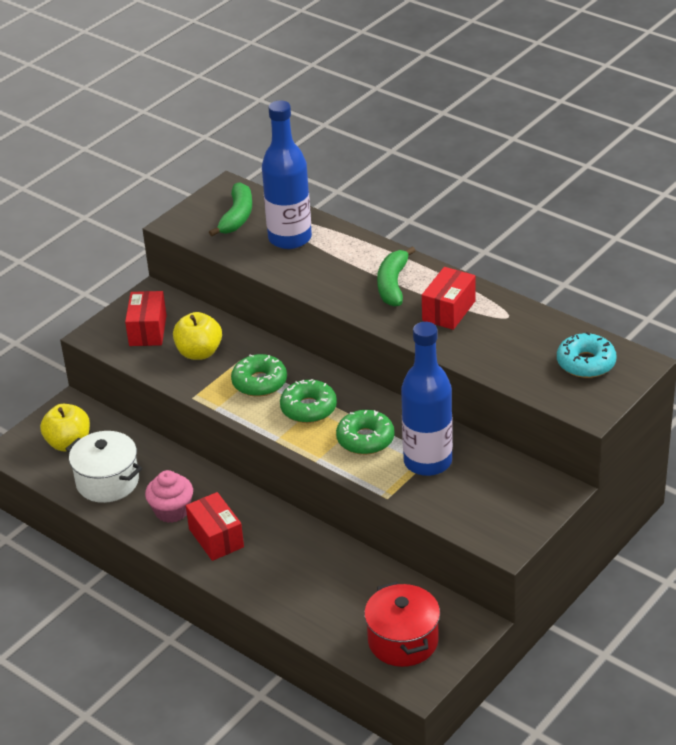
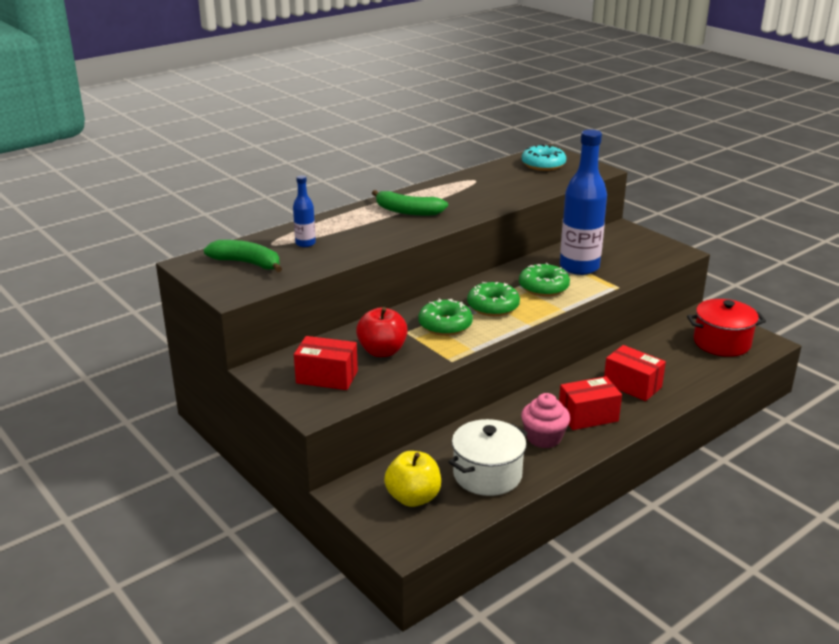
camera: 80 degrees left, 10 degrees down
yellow apple [173,312,222,360] -> red apple [356,307,408,357]
blue bottle [262,100,312,249] -> blue bottle [293,175,316,247], size x0.47
red box [422,267,476,330] -> red box moved to [604,345,666,401]

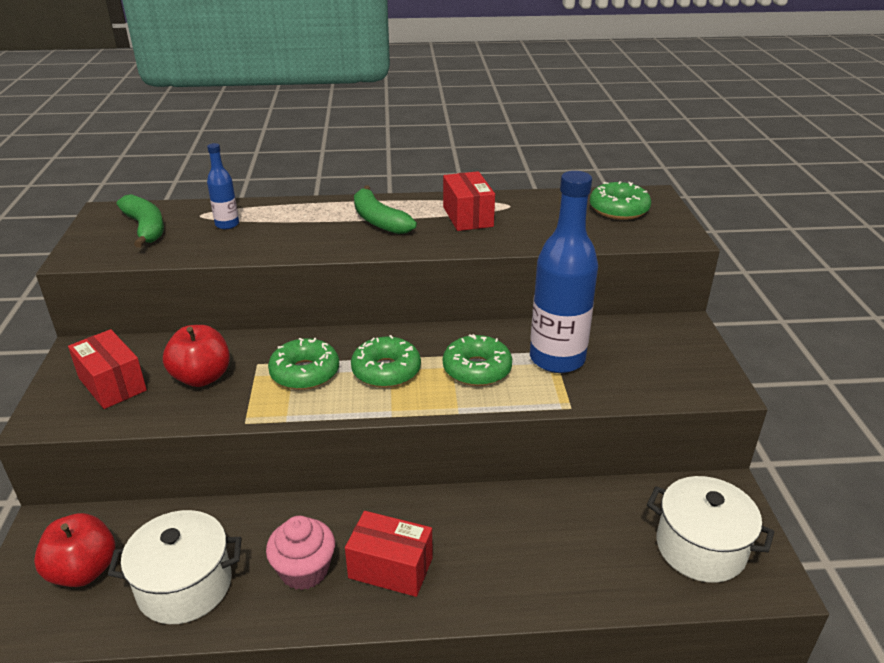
camera: 35 degrees right, 5 degrees up
yellow apple [384,451,441,507] -> red apple [34,513,115,587]
turquoise donut [522,144,566,171] -> green donut [590,181,651,220]
red box [604,345,666,401] -> red box moved to [443,171,495,231]
red pot [687,299,766,357] -> white pot [647,476,774,583]

